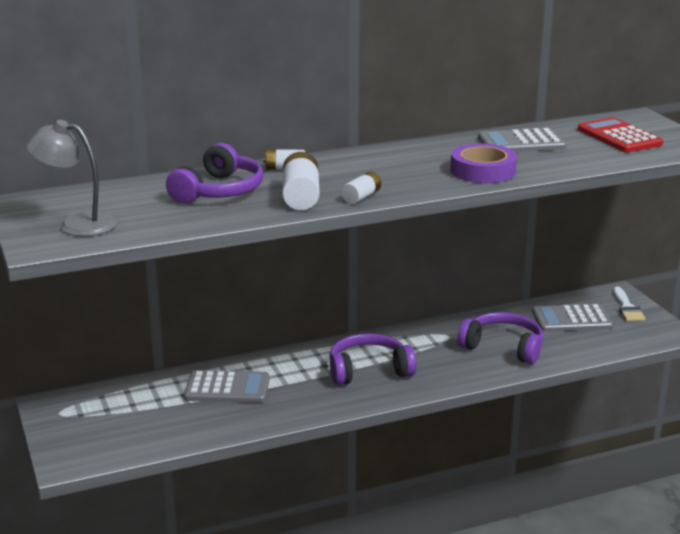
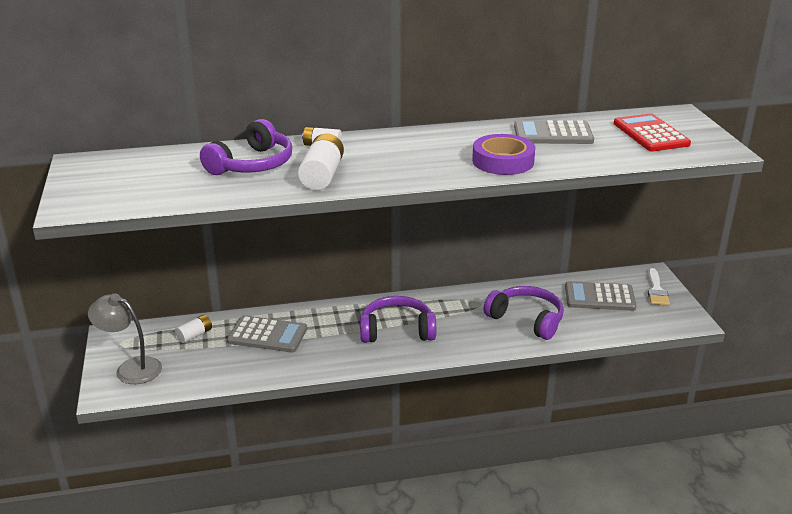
camera: 10 degrees right, 5 degrees up
grey lamp [26,120,117,236] -> grey lamp moved to [88,293,162,384]
white battery [342,172,381,204] -> white battery moved to [175,315,212,343]

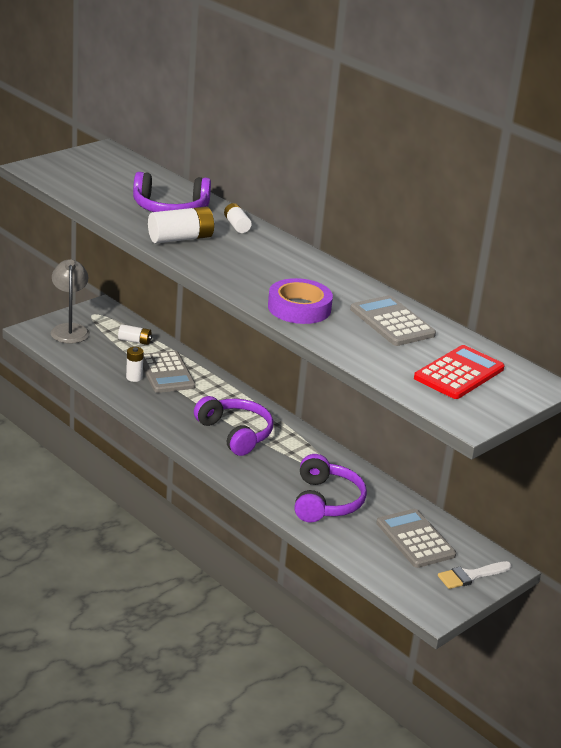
camera: 55 degrees right, 0 degrees up
none -> white battery [126,347,144,382]

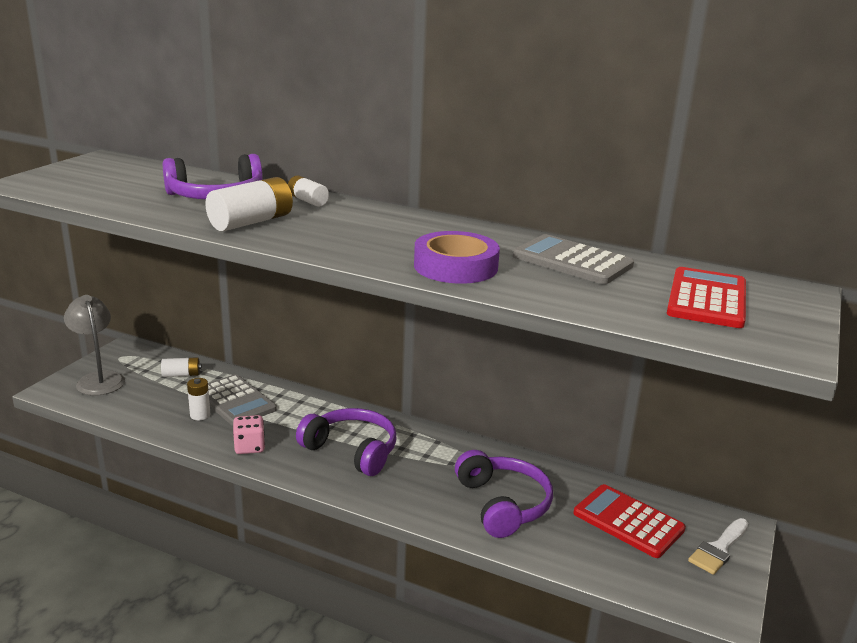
camera: 20 degrees left, 5 degrees down
grey calculator [376,509,456,568] -> red calculator [573,484,686,558]
none -> pink dice [233,415,265,454]

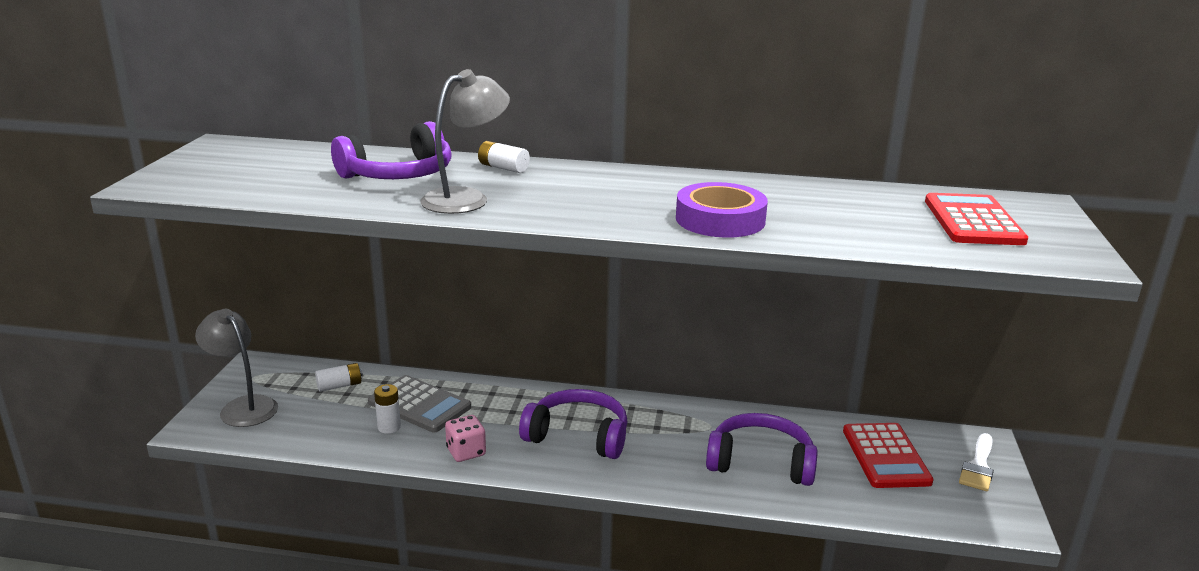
camera: 15 degrees left, 0 degrees up
white battery [205,177,293,231] -> grey lamp [420,69,510,214]
purple headphones [455,450,553,538] -> purple headphones turned 45 degrees counterclockwise [706,413,818,486]
grey calculator [513,234,634,284] -> none
red calculator [573,484,686,558] -> red calculator turned 120 degrees counterclockwise [843,423,934,488]

